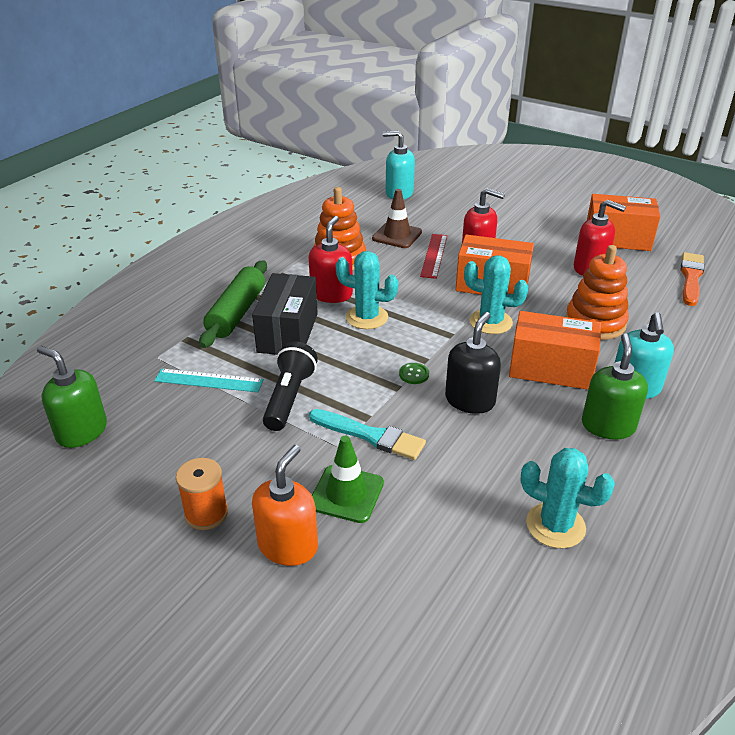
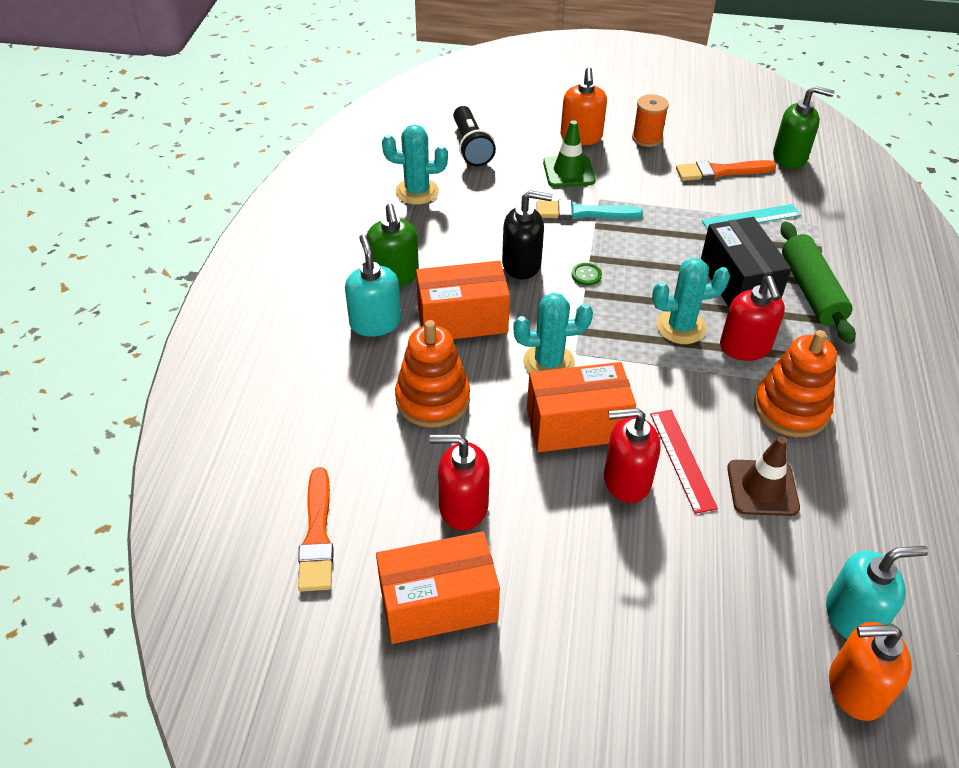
camera: 155 degrees right, 10 degrees up
black flashlight [263,342,318,431] -> black flashlight moved to [453,106,496,166]
black soap dispenser [445,312,501,414] -> black soap dispenser turned 90 degrees counterclockwise [502,190,553,279]
none -> orange brush [676,160,776,181]
none -> orange soap dispenser [829,622,912,721]

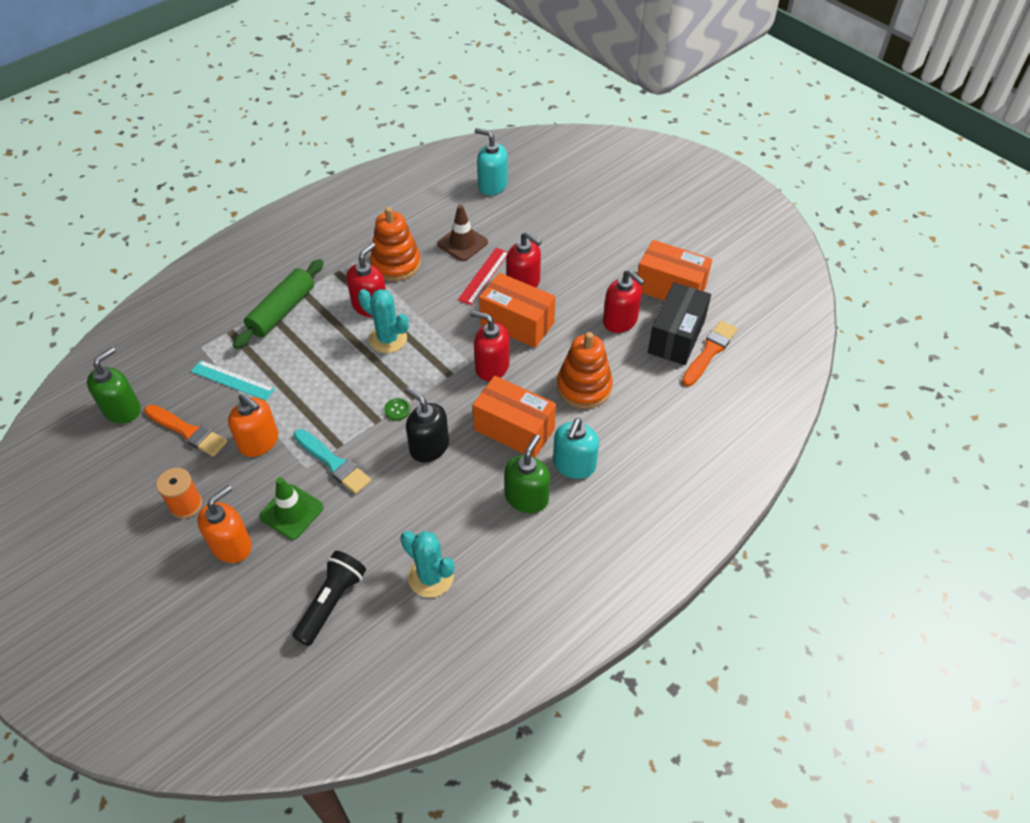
camera: 140 degrees left, 5 degrees up
turquoise cactus [513,293,593,373] -> red soap dispenser [470,310,510,381]
black box [701,217,791,307] -> black box moved to [648,283,711,365]
green soap dispenser [773,86,835,169] -> green soap dispenser turned 75 degrees clockwise [87,347,141,424]
orange soap dispenser [829,622,912,721] -> orange soap dispenser moved to [228,393,278,457]

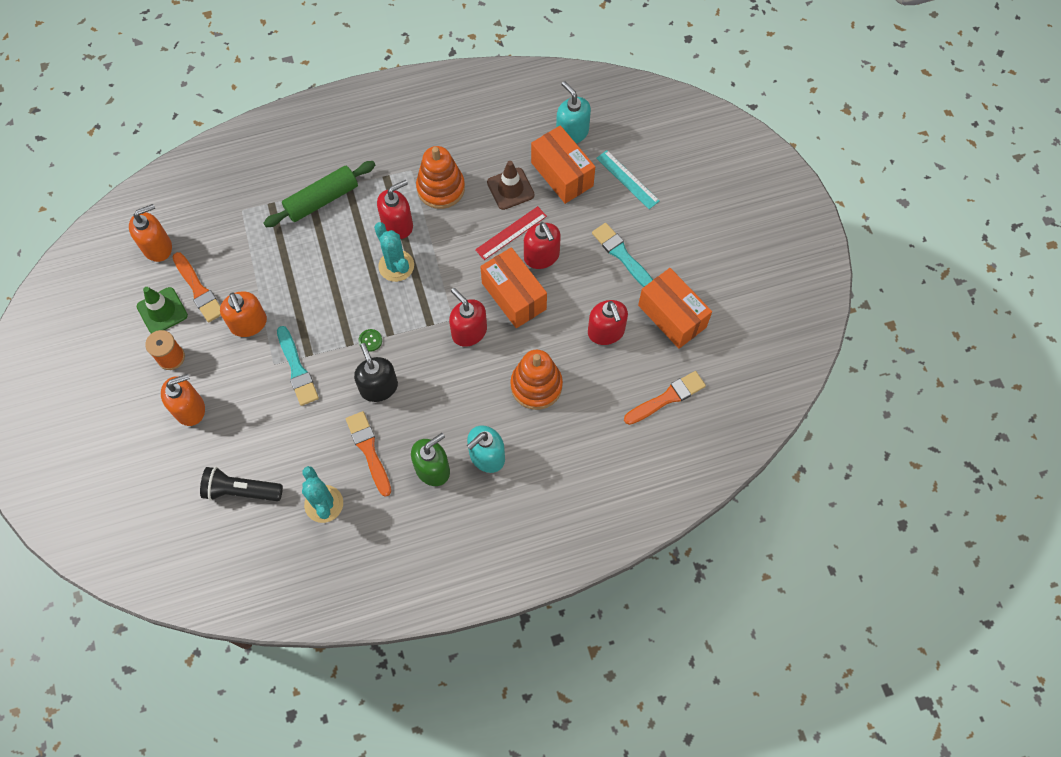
camera: 25 degrees right, 15 degrees up
green soap dispenser [87,347,141,424] -> orange soap dispenser [129,204,172,262]
turquoise ruler [191,360,275,401] -> turquoise ruler moved to [596,150,660,209]
green traffic cone [259,477,324,540] -> green traffic cone moved to [137,287,188,334]
black flashlight [292,551,366,646] -> black flashlight turned 135 degrees counterclockwise [200,467,283,501]
orange box [473,376,556,457] -> orange box moved to [531,125,595,204]
black box [648,283,711,365] -> none
none -> orange brush [346,411,391,497]
none -> turquoise brush [592,223,653,287]

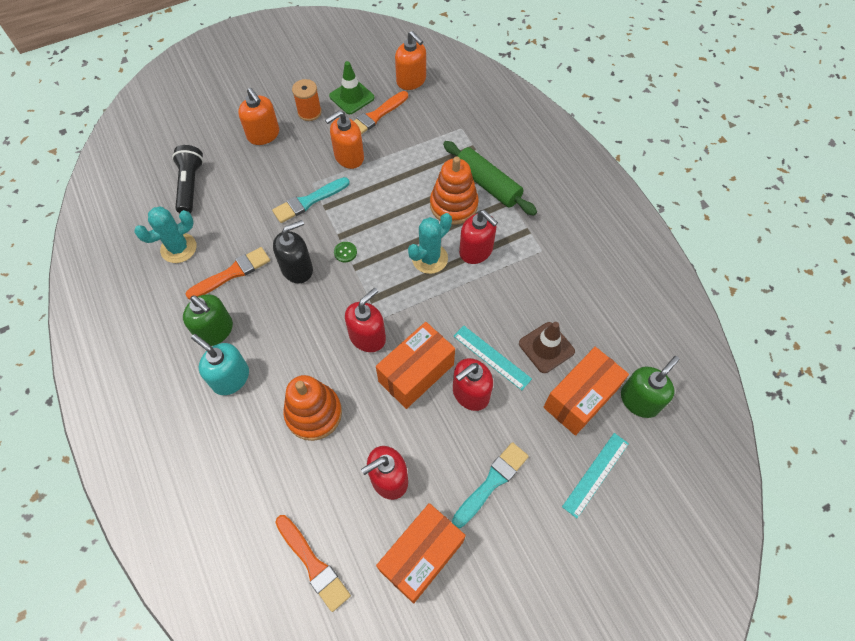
camera: 80 degrees right, 5 degrees down
orange stacking toy [416,146,465,209] -> orange stacking toy moved to [430,156,479,225]
red ruler [475,206,547,260] -> turquoise ruler [453,326,532,390]
turquoise soap dispenser [556,81,591,144] -> green soap dispenser [621,356,679,418]

